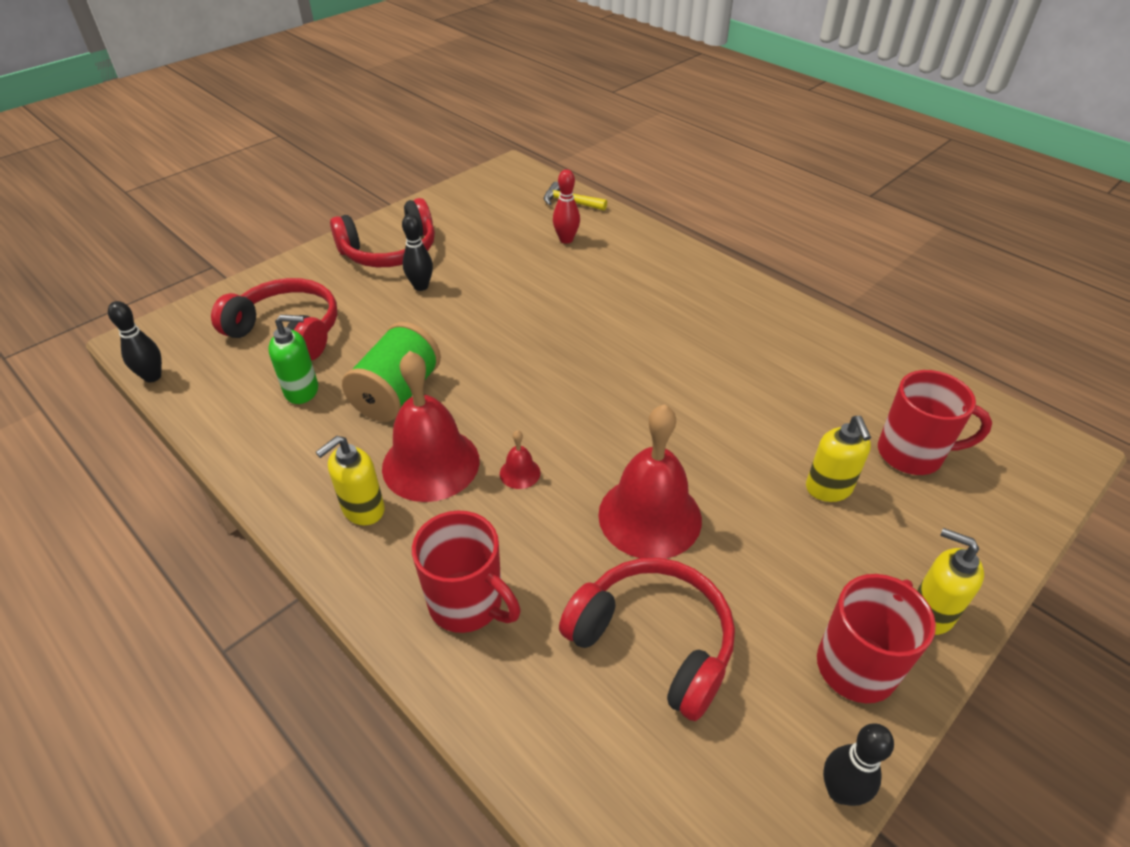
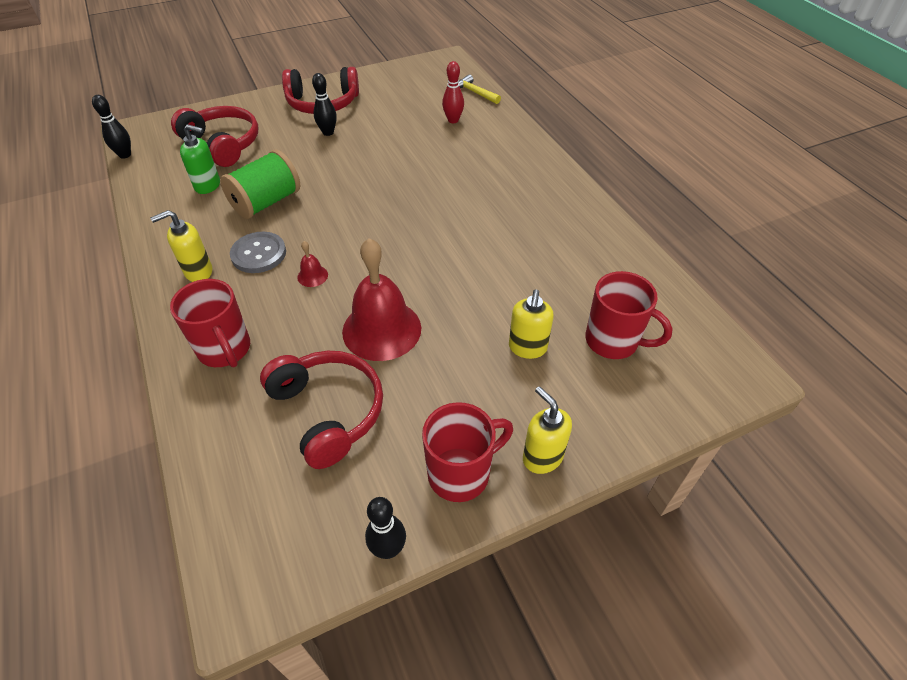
camera: 20 degrees right, 5 degrees up
red bell [382,351,480,502] -> grey button [230,232,286,273]

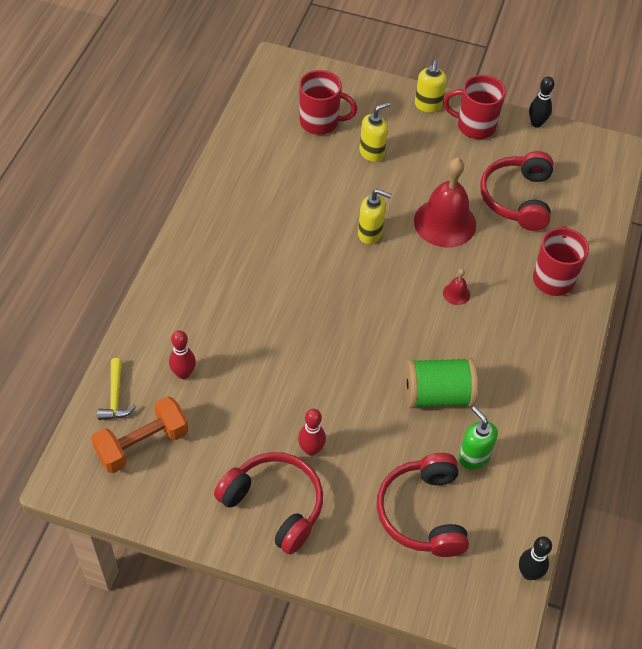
camera: 140 degrees left, 5 degrees up
yellow soap dispenser [150,210,212,282] -> yellow soap dispenser moved to [358,189,392,244]
grey button [230,232,286,273] -> none
black bowling pin [312,73,337,136] -> red bowling pin [298,409,326,456]
red mug [585,271,673,359] -> red mug turned 120 degrees clockwise [299,70,357,135]
none -> orange dumbbell [91,396,189,473]

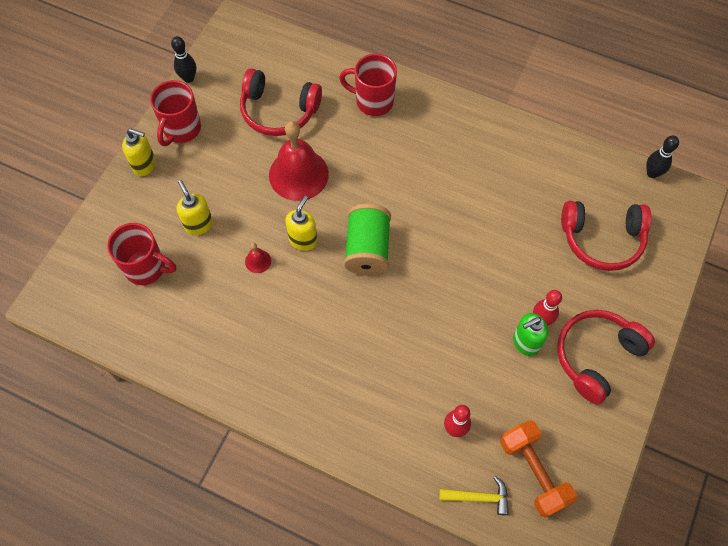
camera: 80 degrees left, 10 degrees up
red mug [299,70,357,135] -> red mug turned 90 degrees clockwise [107,223,177,285]
green spool [405,358,478,408] -> green spool moved to [344,204,391,275]
red bell [443,269,470,305] -> red bell moved to [245,243,271,273]
green soap dispenser [459,406,498,470] -> green soap dispenser moved to [513,313,549,356]

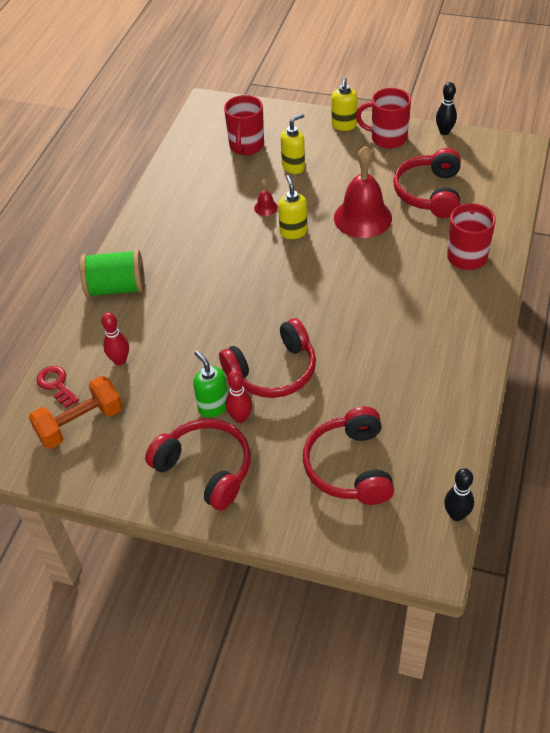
camera: 85 degrees right, 15 degrees down
yellow soap dispenser [285,196,317,251] -> yellow soap dispenser turned 120 degrees counterclockwise [278,175,308,239]
green spool [344,204,391,275] -> green spool moved to [80,250,145,297]
yellow hammer [439,476,509,515] -> red key [37,366,79,408]
none -> red headphones [219,318,316,398]

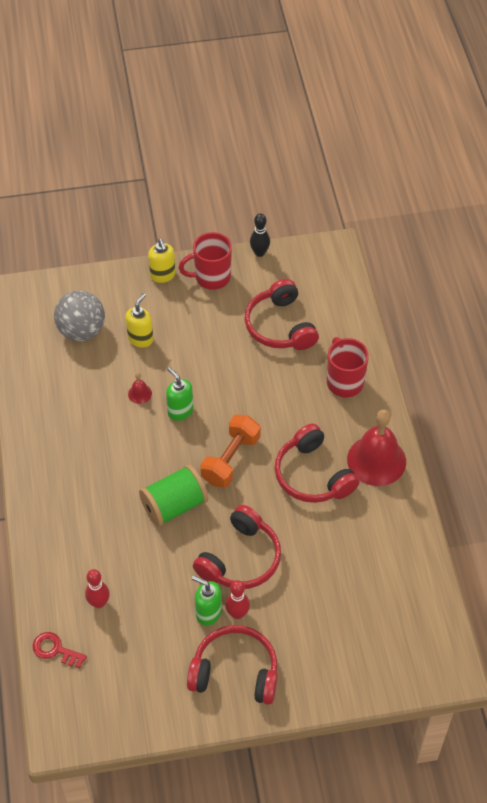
camera: 30 degrees left, 5 degrees up
orange dumbbell [29,376,123,449] -> orange dumbbell moved to [200,415,261,488]
green spool [80,250,145,297] -> green spool moved to [139,465,208,527]
red mug [224,95,264,155] -> grey ball [54,290,105,341]
yellow soap dispenser [278,175,308,239] -> green soap dispenser [166,367,193,421]
red headphones [303,407,394,505] -> red headphones moved to [275,424,359,503]
red bell [334,146,392,238] -> red bell moved to [347,410,406,486]
black bowling pin [444,468,474,521] -> none

